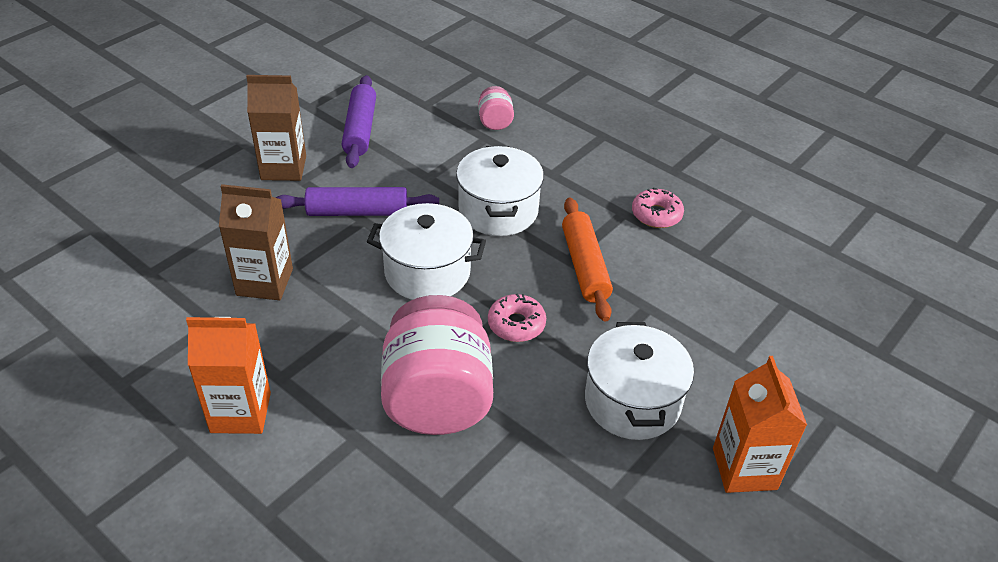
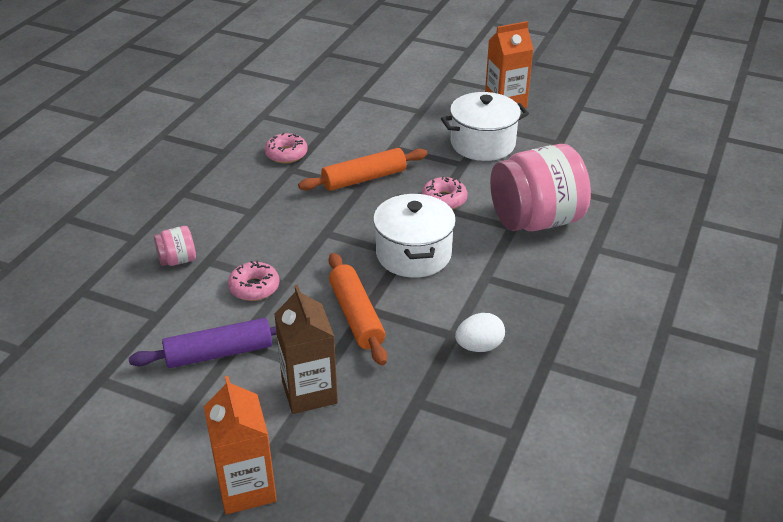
camera: 105 degrees left, 5 degrees down
orange carton [186,317,271,434] -> orange carton moved to [204,376,277,514]
brown carton [219,184,293,300] -> white egg [455,313,505,352]
purple rolling pin [276,187,439,216] -> orange rolling pin [329,253,387,365]
white pot [456,146,544,236] -> none
none -> pink donut [228,261,279,301]

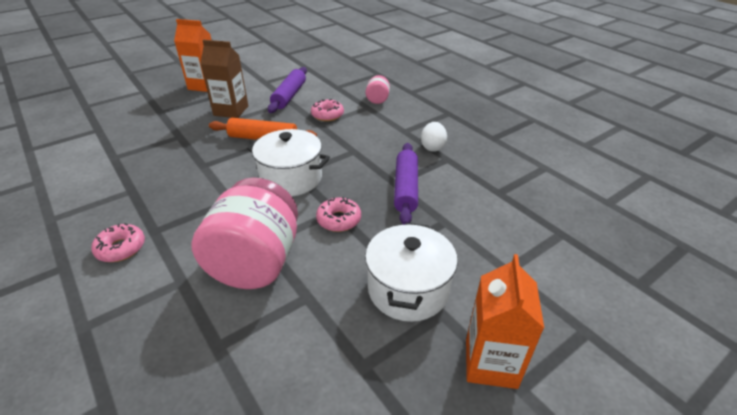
camera: 120 degrees right, 0 degrees up
pink donut [264,133,308,163] -> pink donut moved to [91,223,145,262]
orange rolling pin [298,148,427,191] -> purple rolling pin [394,143,418,225]
white egg [455,313,505,352] -> white egg moved to [421,122,447,152]

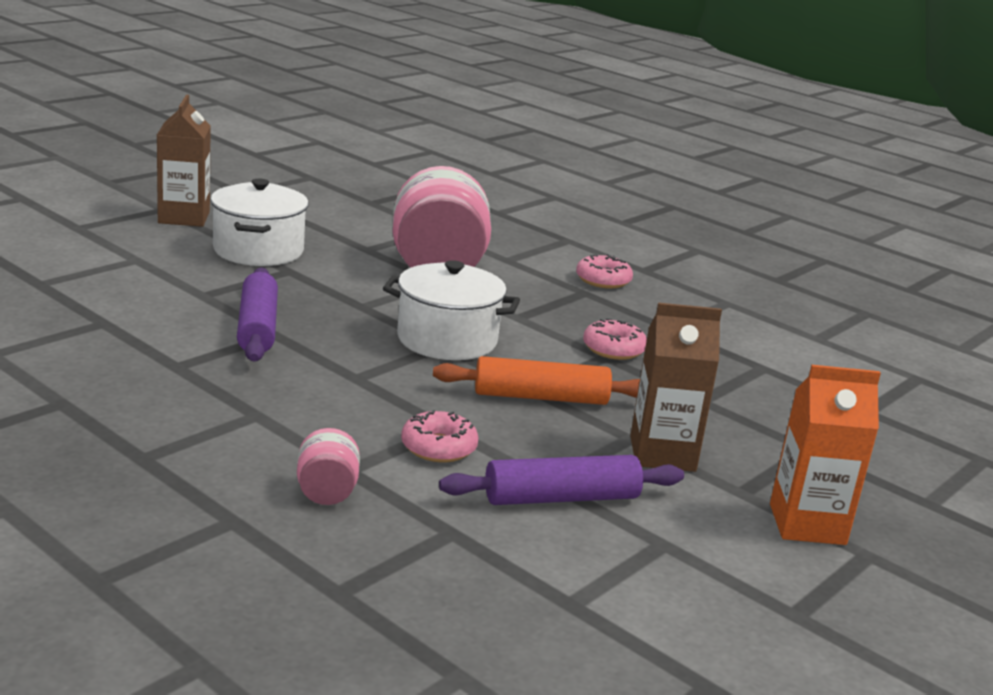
camera: 165 degrees right, 15 degrees down
purple rolling pin [268,67,307,113] -> purple rolling pin turned 75 degrees clockwise [439,455,684,505]
pink donut [316,197,361,232] -> pink donut moved to [583,318,647,360]
white egg [421,122,447,152] -> none
orange carton [466,254,544,389] -> brown carton [157,95,210,227]

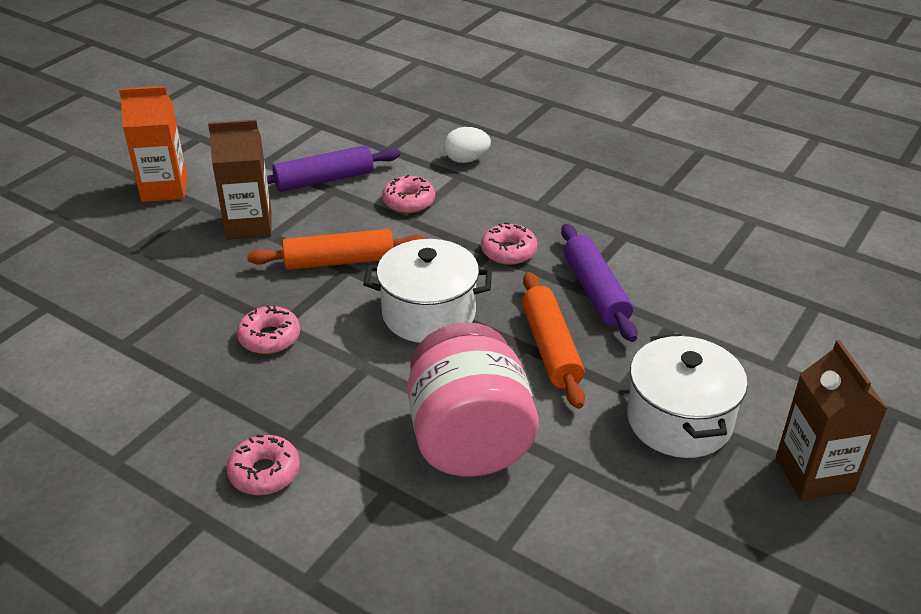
camera: 175 degrees right, 15 degrees up
pink jar [297,428,360,505] -> white egg [444,127,491,163]
none -> pink donut [481,222,538,265]
none -> orange rolling pin [522,272,585,409]

